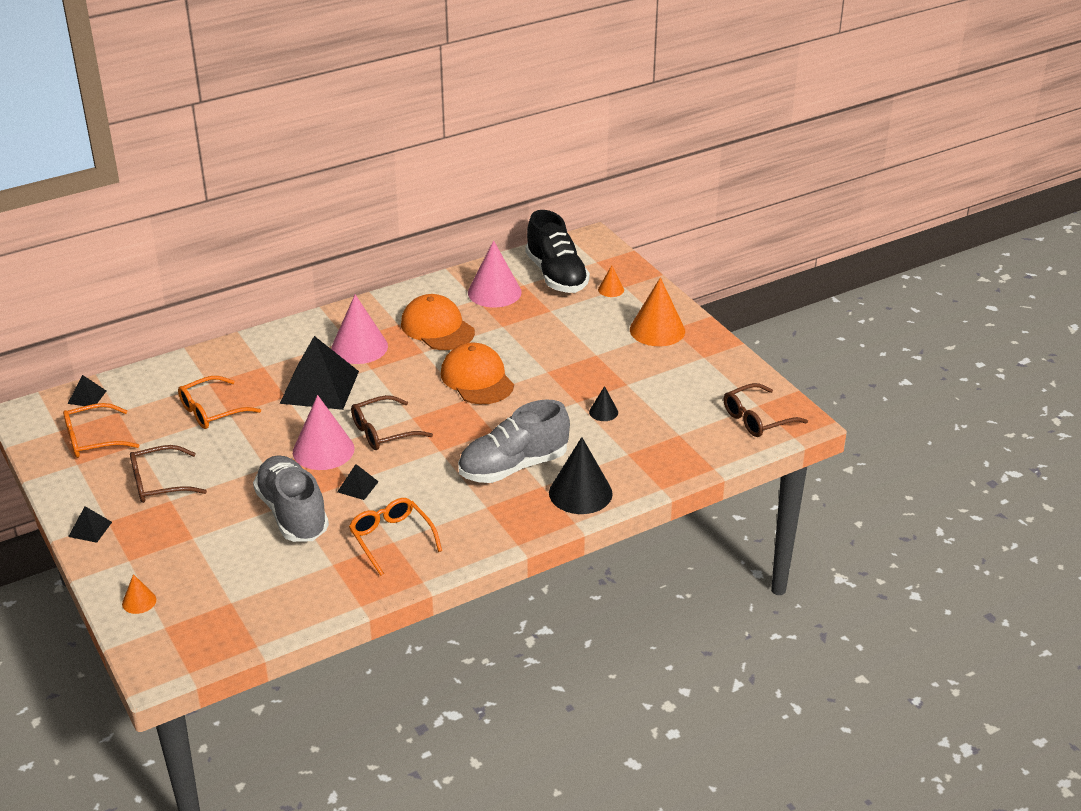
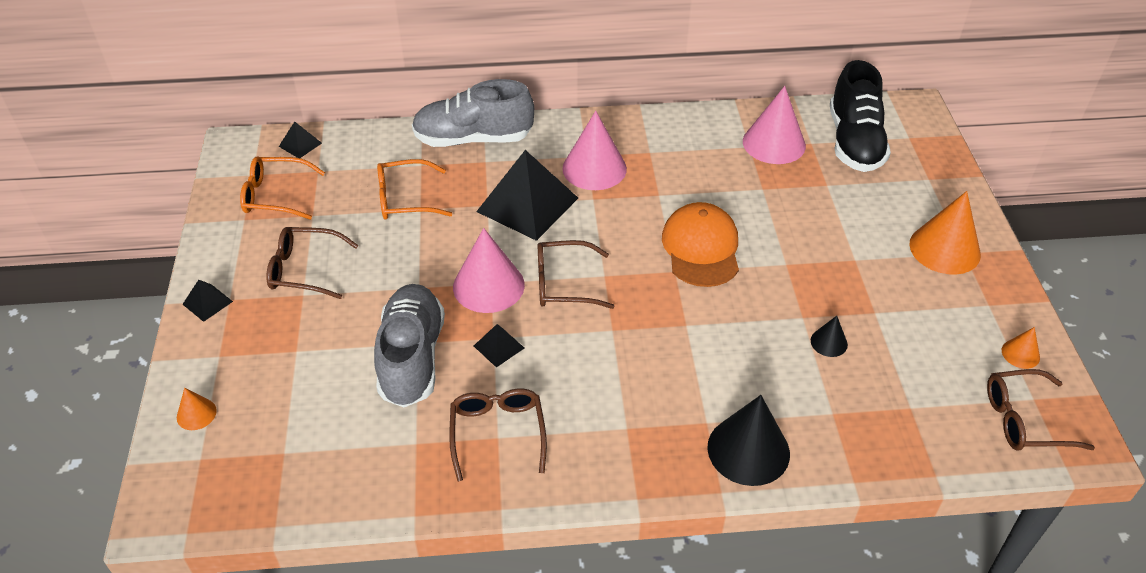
camera: 25 degrees right, 10 degrees up
orange glasses [349,498,442,576] -> brown glasses [449,389,547,482]
orange cap [401,294,475,350] -> none
grey shoe [458,400,570,483] -> grey shoe moved to [412,79,534,147]
orange cone [598,266,624,297] -> orange cone moved to [1002,327,1040,369]

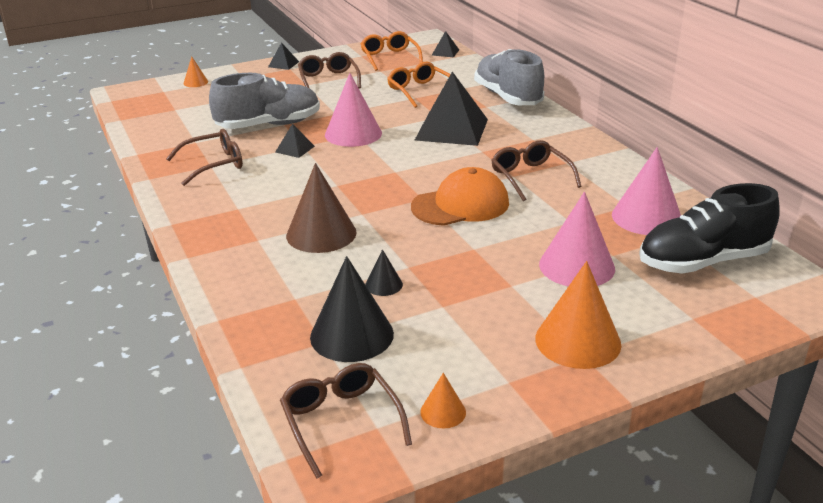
camera: 70 degrees right, 15 degrees down
brown glasses [538,240,614,309] -> brown glasses moved to [491,140,582,201]
pink cone [562,111,627,190] -> pink cone moved to [539,192,615,286]
black cone [707,395,790,486] -> black cone moved to [310,256,394,362]
none -> brown cone [286,163,357,253]

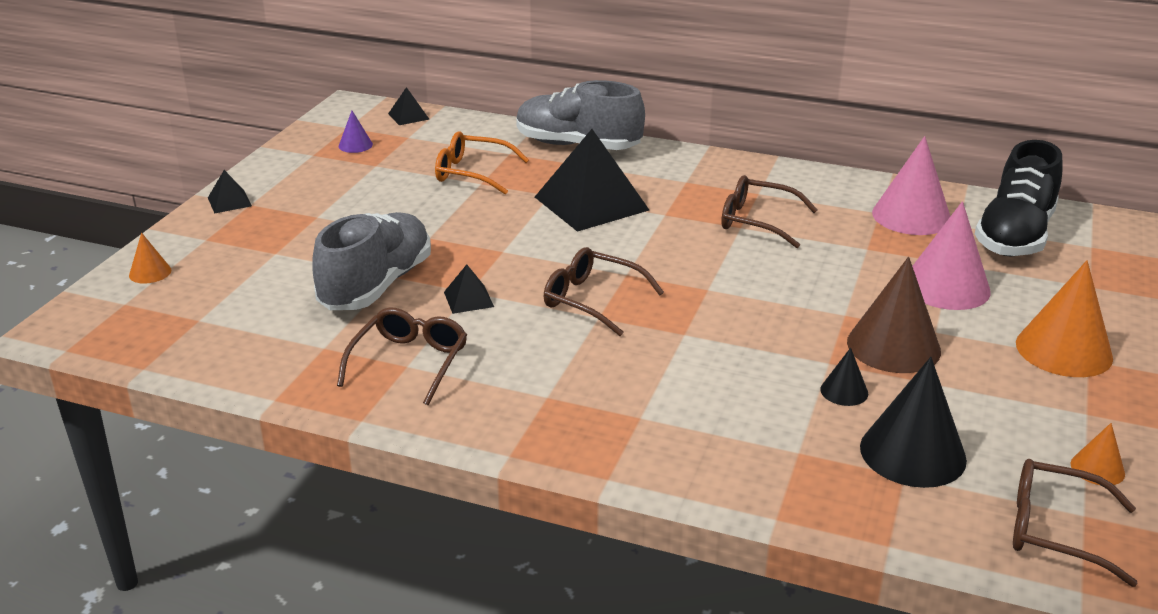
camera: 45 degrees left, 0 degrees up
brown cone [286,163,357,253] -> brown cone moved to [847,257,941,373]
brown glasses [298,52,361,89] -> brown glasses moved to [544,247,664,336]
pink cone [325,73,382,147] -> none
orange glasses [361,31,423,71] -> purple cone [339,111,373,153]
orange cap [411,167,509,226] -> none

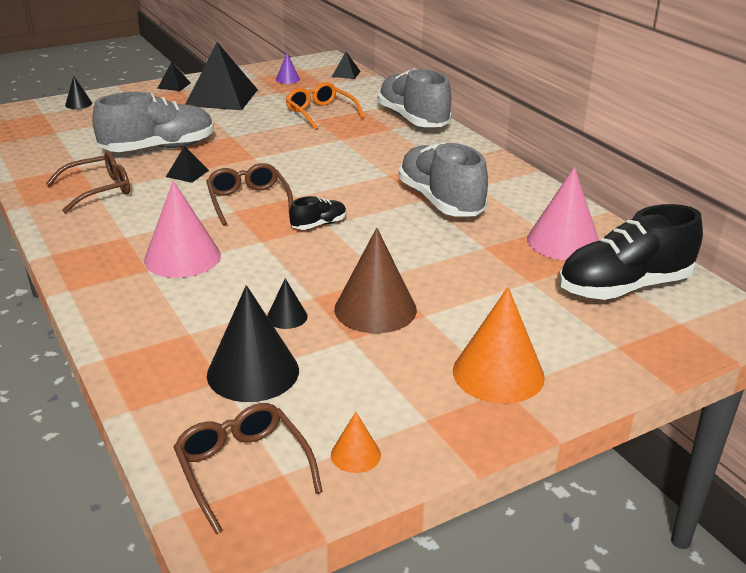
camera: 40 degrees right, 0 degrees up
orange cone [129,233,171,284] -> black cone [65,76,92,109]
black pyramid [535,129,649,232] -> black pyramid moved to [185,42,258,110]
brown glasses [721,175,818,248] -> grey shoe [398,142,488,216]
pink cone [912,201,991,310] -> pink cone moved to [144,181,221,278]
none -> black shoe [289,196,346,230]

